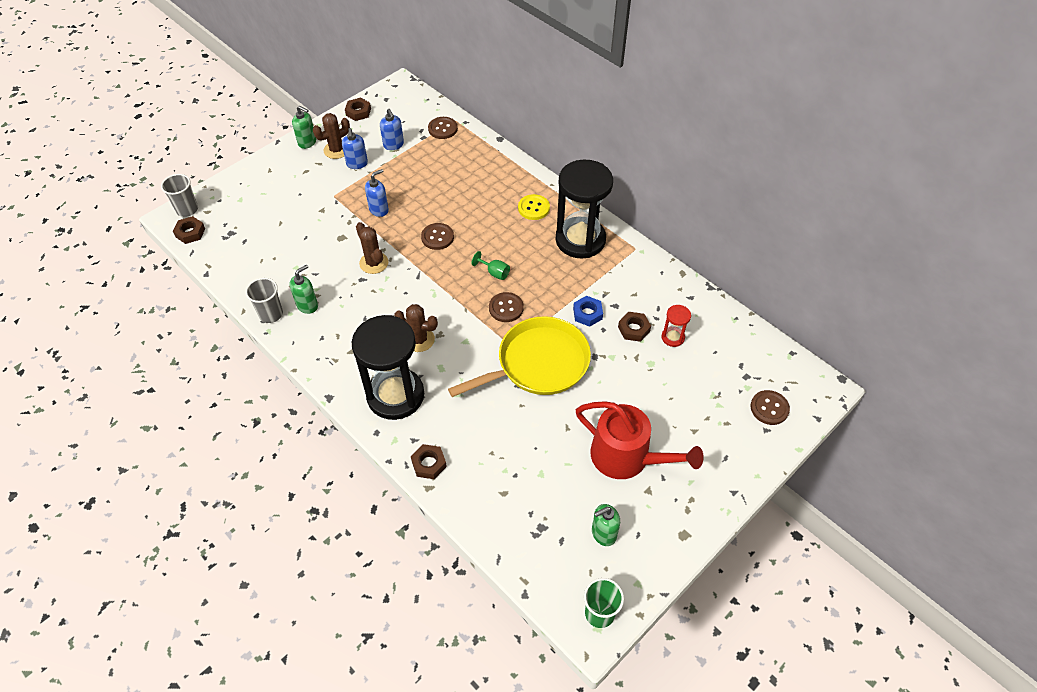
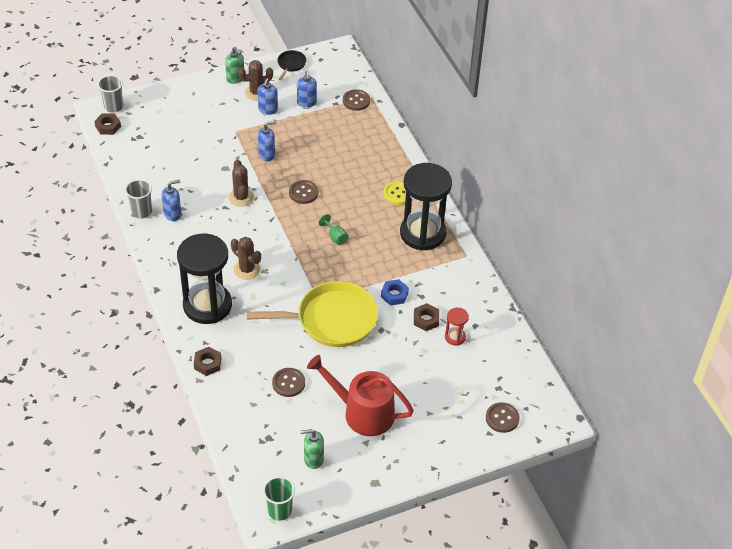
camera: 20 degrees right, 5 degrees down
green soap dispenser [289,265,318,314] -> blue soap dispenser [162,180,181,221]
brown nut [345,98,371,121] -> black pan [277,50,307,80]
brown button [489,292,524,322] -> brown button moved to [272,368,305,397]
red watering can [576,401,704,479] -> red watering can turned 150 degrees clockwise [307,355,414,436]

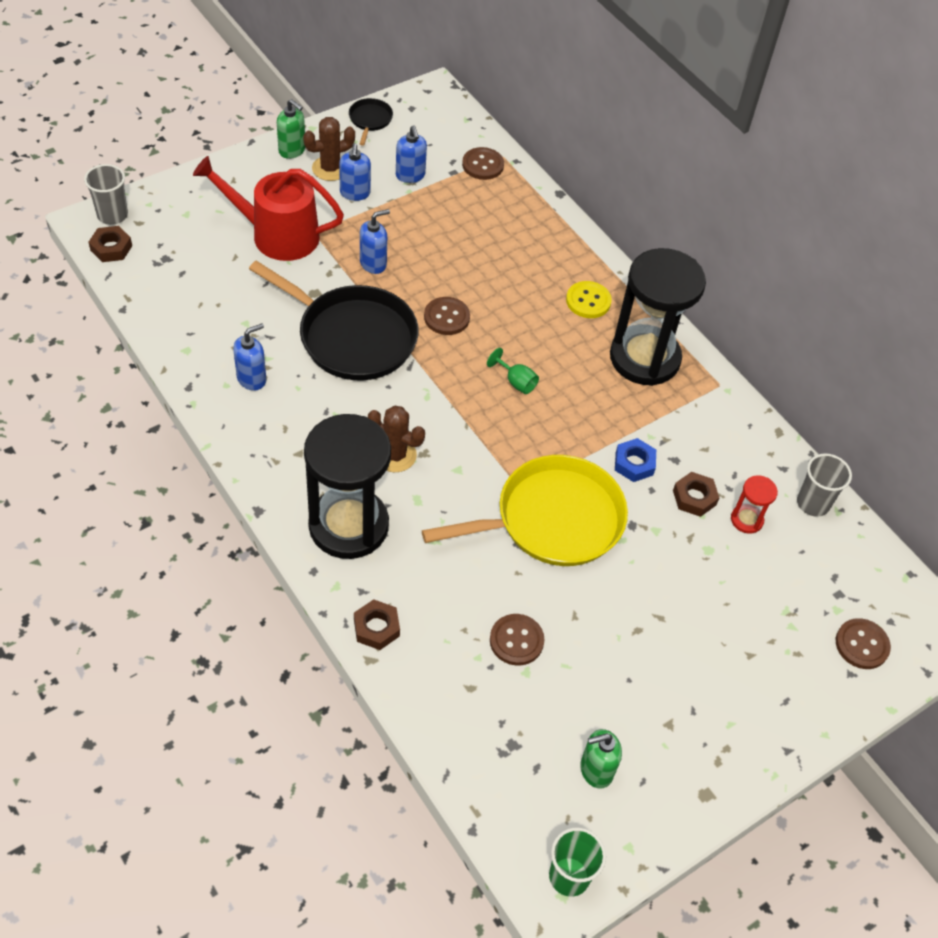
camera: 15 degrees left, 5 degrees up
grey cup [125,179,152,219] -> grey cup moved to [797,453,852,517]
brown cactus [228,159,254,207] -> black pan [249,261,419,380]
red watering can [307,355,414,436] -> red watering can moved to [193,156,344,261]

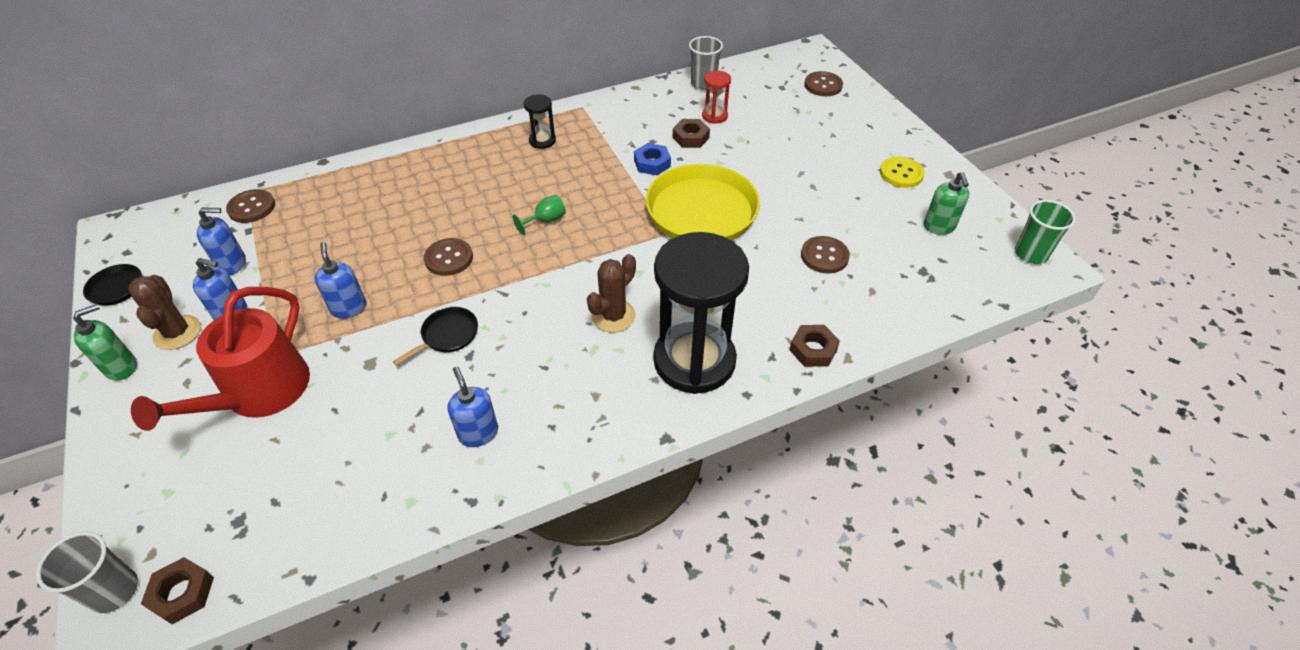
camera: 75 degrees left, 5 degrees down
black pan [249,261,419,380] -> black pan [393,307,478,366], size x0.43
yellow button [566,281,612,318] -> yellow button moved to [880,156,925,188]
black hourglass [610,248,706,386] -> black hourglass [524,94,556,149], size x0.43

